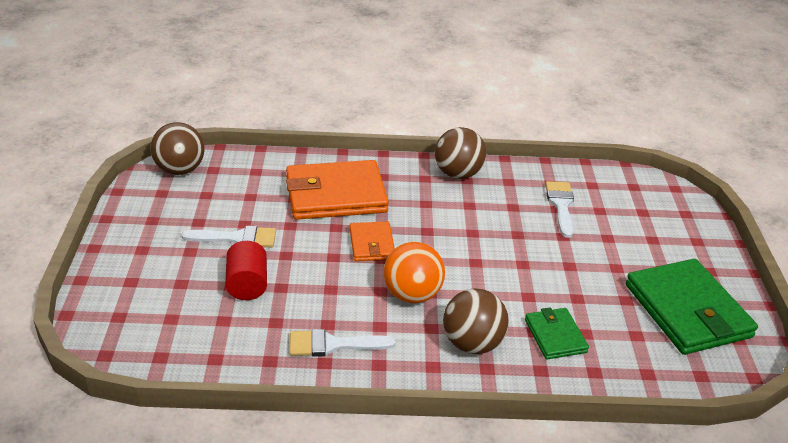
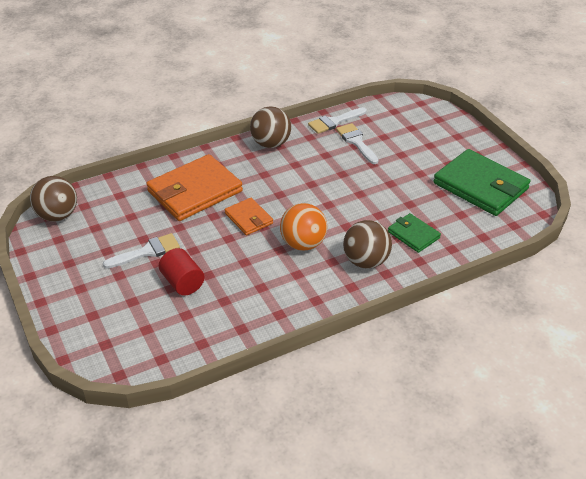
camera: 25 degrees left, 5 degrees up
white brush [290,329,396,357] -> white brush moved to [308,107,367,134]

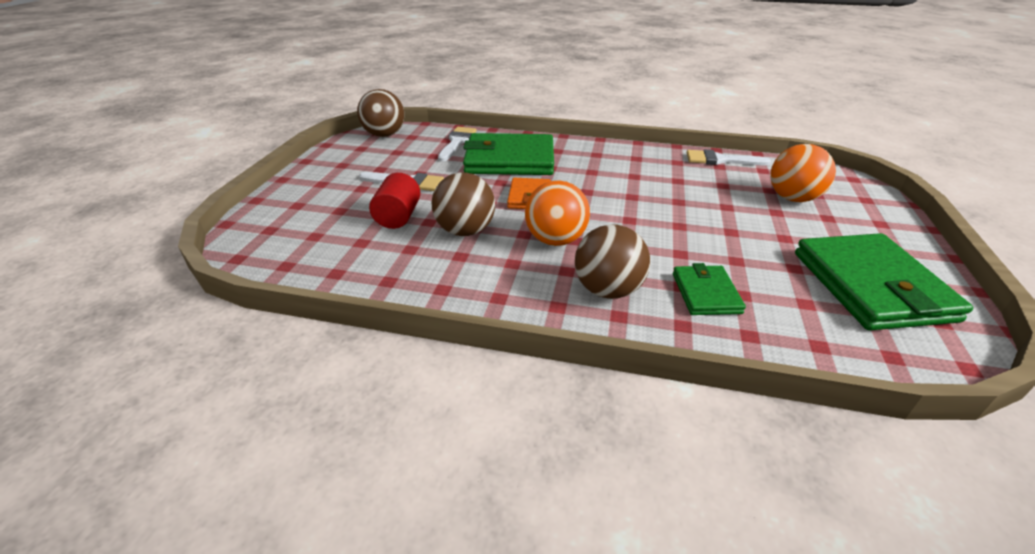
camera: 40 degrees right, 5 degrees down
orange wallet [146,154,243,221] -> green wallet [463,133,554,175]
brown ball [250,106,291,148] -> brown ball moved to [432,172,495,236]
white brush [336,123,379,164] -> white brush moved to [438,127,477,162]
none -> orange ball [770,144,836,202]

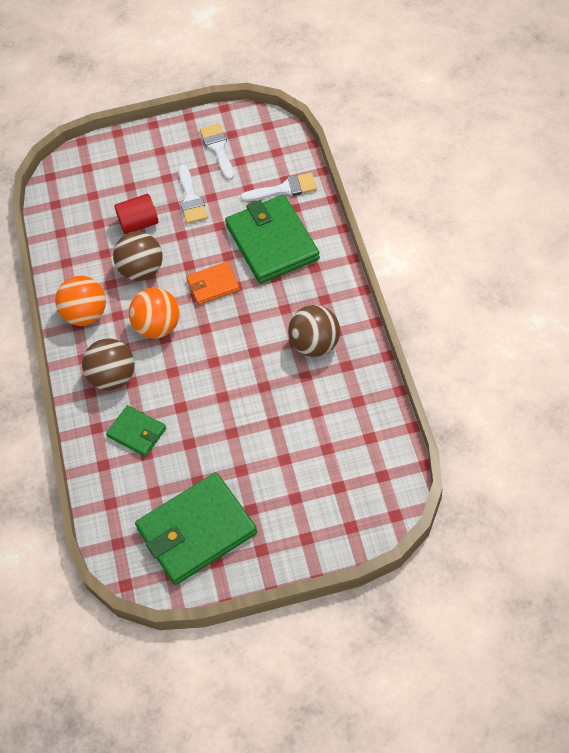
camera: 70 degrees right, 20 degrees up
brown ball [357,89,404,137] -> brown ball moved to [288,305,340,357]
green wallet [673,263,746,315] -> green wallet turned 60 degrees clockwise [106,405,166,457]
white brush [687,150,771,165] -> white brush moved to [200,123,234,180]
orange ball [770,144,836,202] -> orange ball moved to [55,276,106,326]

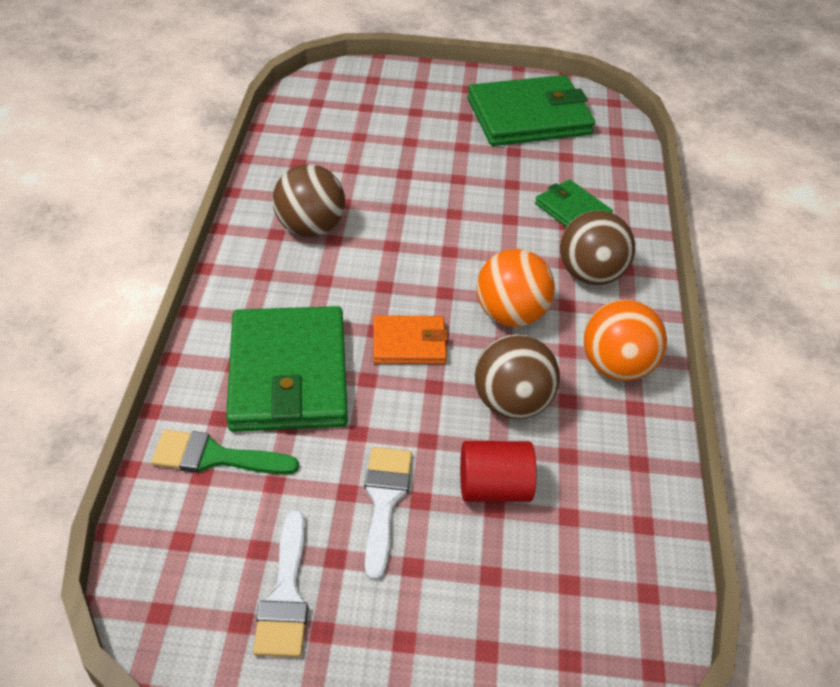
camera: 170 degrees left, 10 degrees down
white brush [240,173,317,202] -> green brush [151,430,299,475]

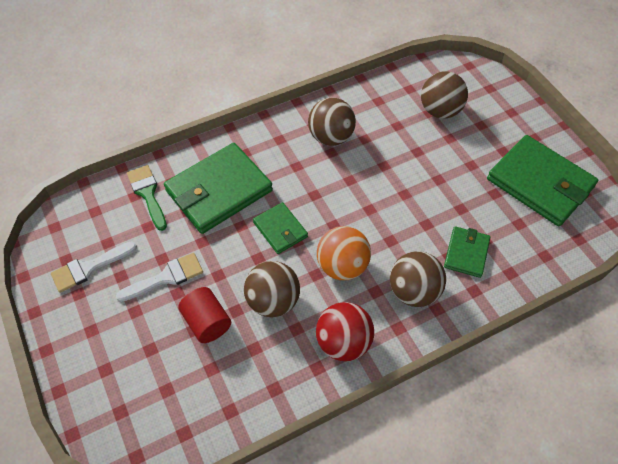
camera: 60 degrees right, 10 degrees up
orange wallet [373,315,448,364] -> green wallet [253,202,308,254]
orange ball [584,300,667,381] -> red ball [316,302,374,361]
none -> brown ball [421,71,468,119]

